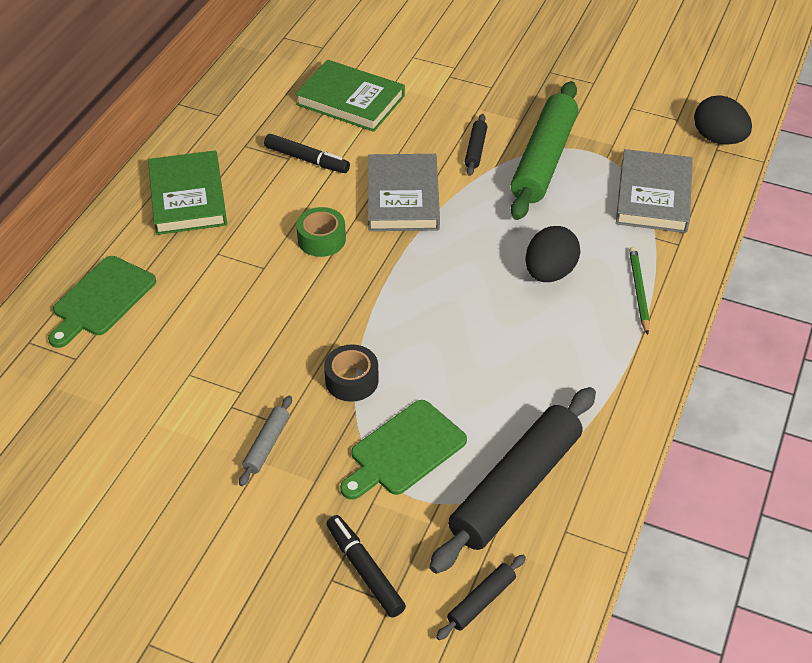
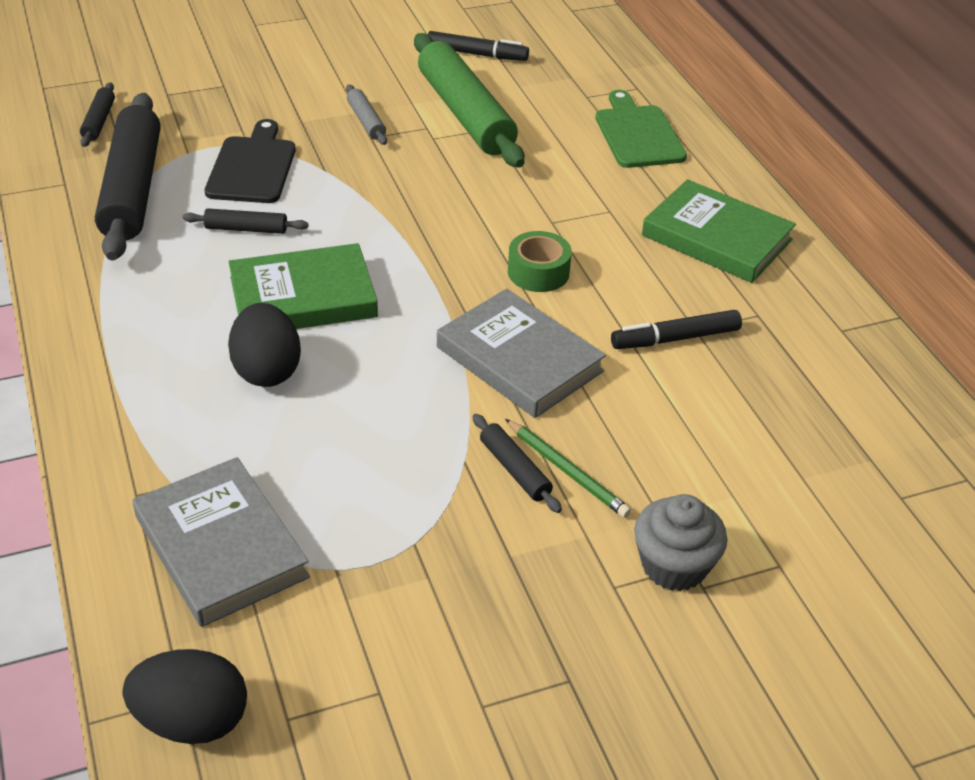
camera: 135 degrees right, 5 degrees down
green book [295,60,405,132] -> green book moved to [229,243,378,329]
black tape [324,344,379,402] -> none
black marker [327,515,406,618] -> black marker moved to [428,31,529,61]
green cutting board [340,400,467,500] -> black cutting board [205,119,296,203]
green rolling pin [511,81,578,220] -> green rolling pin moved to [414,33,525,167]
green pencil [629,247,650,335] -> green pencil moved to [505,419,631,518]
none -> black rolling pin [183,208,309,234]
none -> grey cupcake [634,494,727,591]

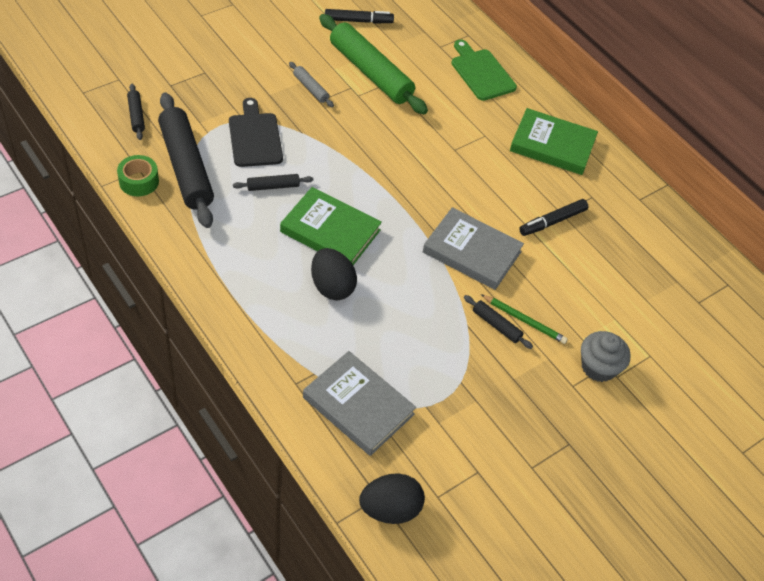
camera: 20 degrees left, 10 degrees up
green book [229,243,378,329] -> green book turned 60 degrees clockwise [280,187,382,265]
green tape [508,231,572,292] -> green tape moved to [117,155,159,196]

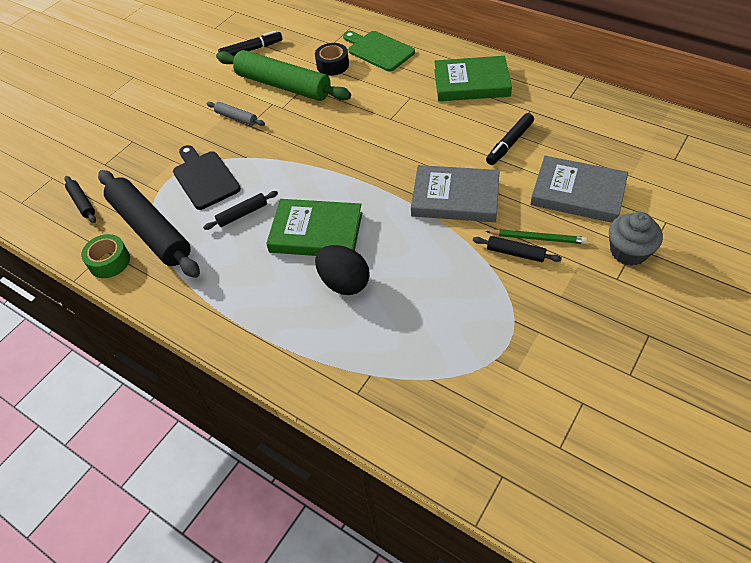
camera: 10 degrees left, 0 degrees up
grey book [303,351,416,456] -> grey book moved to [530,156,628,223]
black egg [359,473,425,524] -> none
none -> black tape [315,43,349,76]

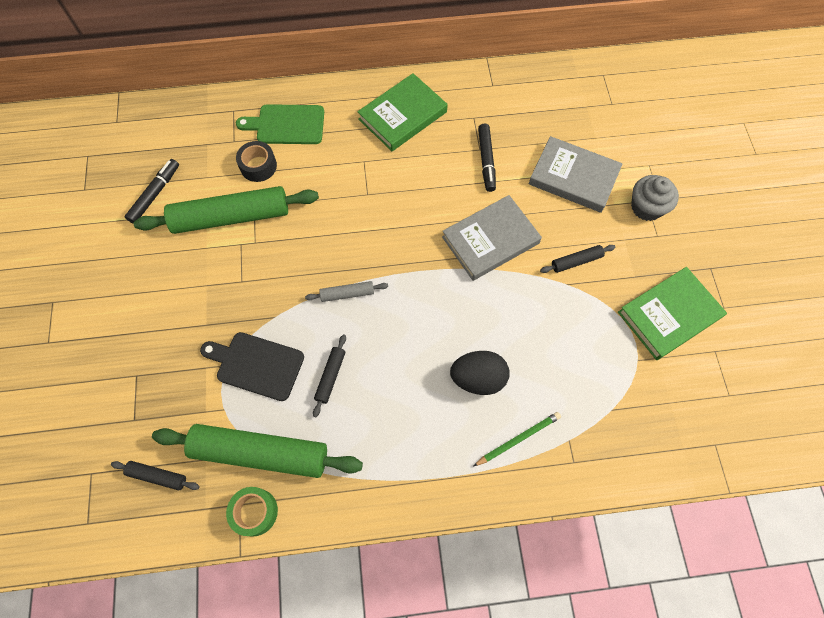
camera: 45 degrees left, 15 degrees up
black rolling pin [98,170,200,278] -> green rolling pin [152,424,363,478]
grey rolling pin [207,102,265,126] -> grey rolling pin moved to [305,281,388,302]
green book [266,199,362,256] -> green book moved to [618,267,727,360]
green pencil [486,229,588,244] -> green pencil moved to [474,412,561,466]
grey book [530,156,628,223] -> grey book turned 45 degrees clockwise [529,136,623,213]

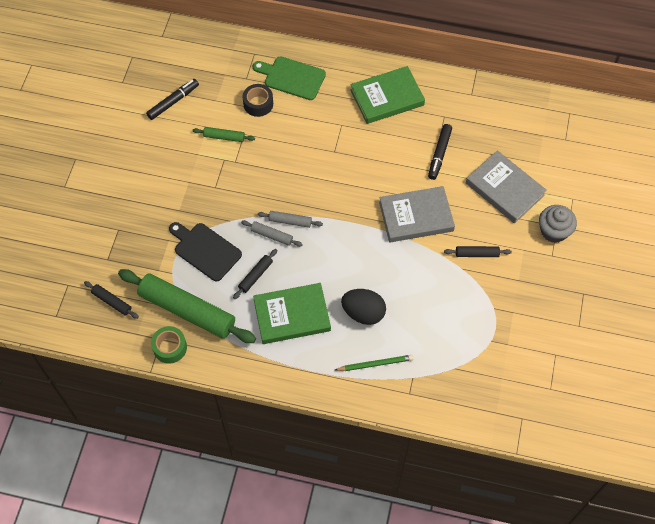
camera: 20 degrees right, 5 degrees down
green rolling pin [133,186,319,234] -> green rolling pin [193,127,255,142], size x0.44
green book [618,267,727,360] -> green book moved to [253,283,331,344]
none -> grey rolling pin [241,220,303,247]

